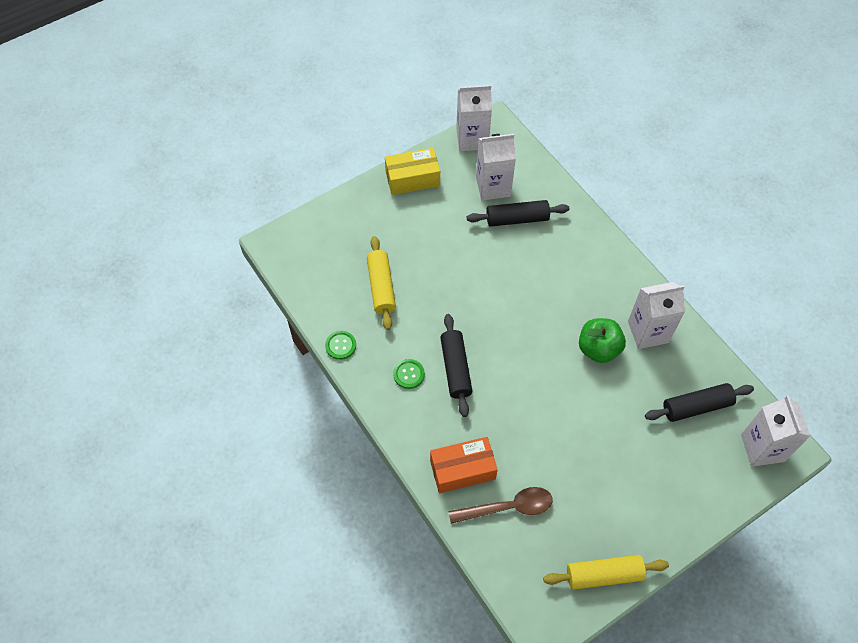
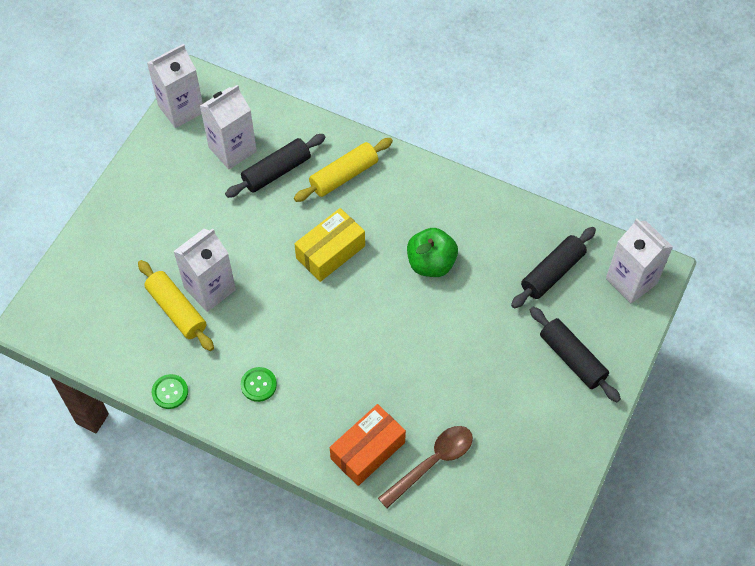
camera: 30 degrees left, 0 degrees up
yellow box [385,148,440,195] -> yellow box moved to [294,208,365,282]
black rolling pin [440,314,472,417] -> black rolling pin moved to [530,307,621,402]
yellow rolling pin [543,555,669,590] -> yellow rolling pin moved to [294,138,393,202]
white carton [628,282,685,349] -> white carton moved to [173,228,236,312]

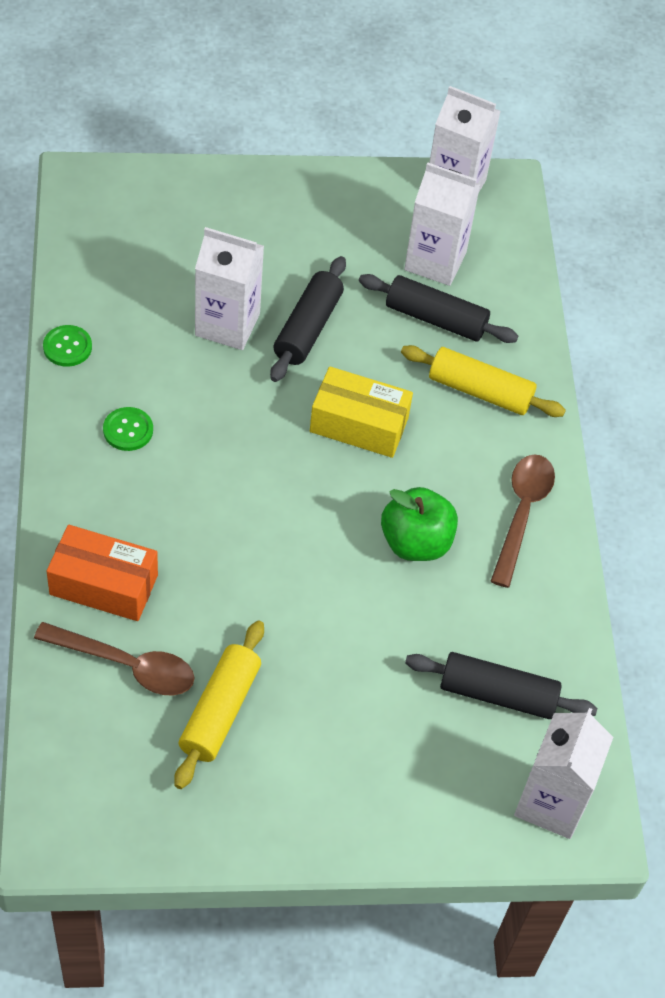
camera: 55 degrees right, 5 degrees down
yellow rolling pin [138,260,214,351] -> yellow rolling pin moved to [174,620,264,789]
black rolling pin [530,307,621,402] -> black rolling pin moved to [270,256,346,382]
none -> brown spoon [490,455,555,588]

